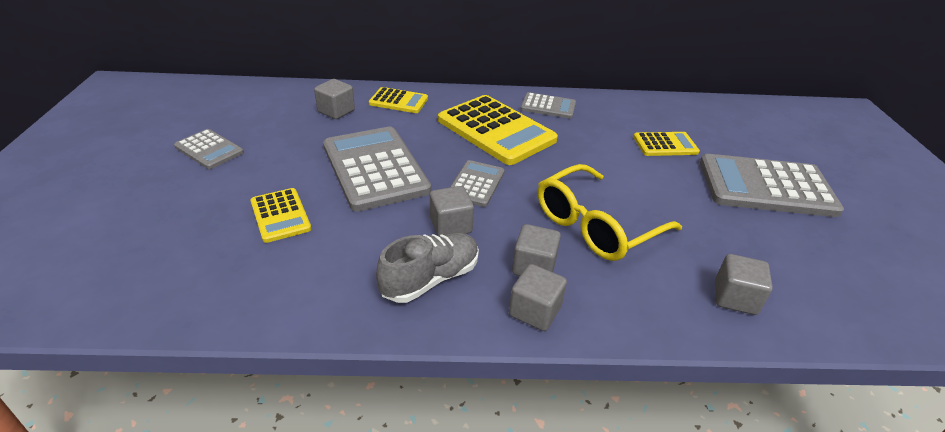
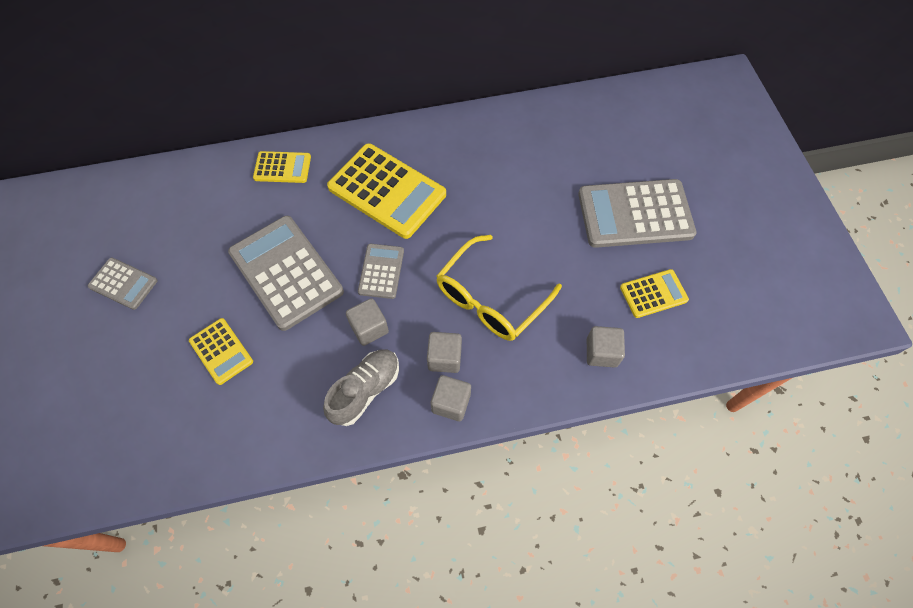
camera: 10 degrees left, 25 degrees up
grey cube [314,79,355,119] -> none
grey calculator [521,92,576,119] -> none
yellow calculator [633,132,700,156] -> yellow calculator moved to [620,269,689,318]

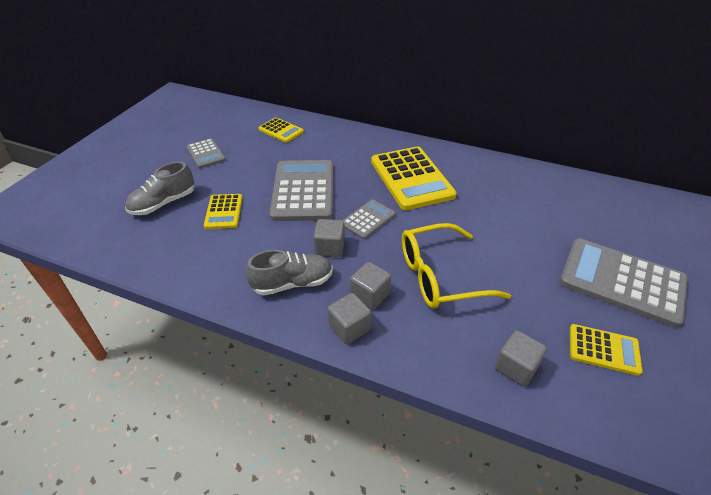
camera: 35 degrees right, 20 degrees down
yellow calculator [253,151,311,183] -> yellow calculator moved to [258,117,304,143]
none -> grey shoe [125,162,194,215]

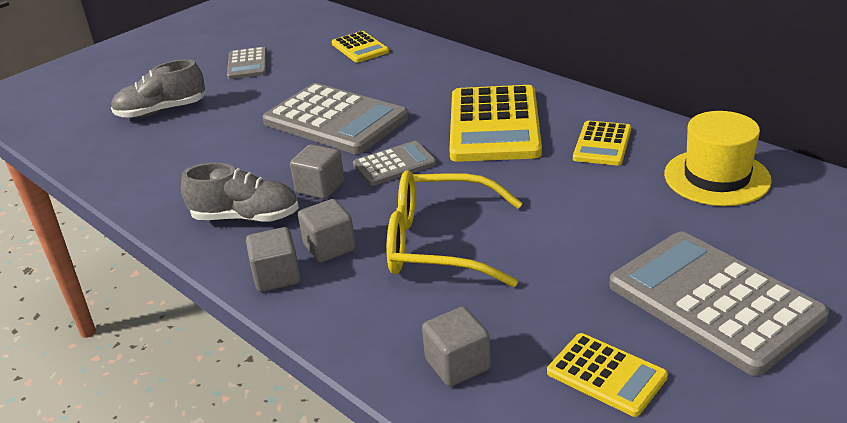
camera: 25 degrees right, 10 degrees down
yellow calculator [204,194,243,229] -> yellow calculator moved to [573,121,631,166]
grey calculator [270,160,333,221] -> grey calculator turned 105 degrees clockwise [263,83,409,154]
none -> yellow hat [664,111,772,206]

